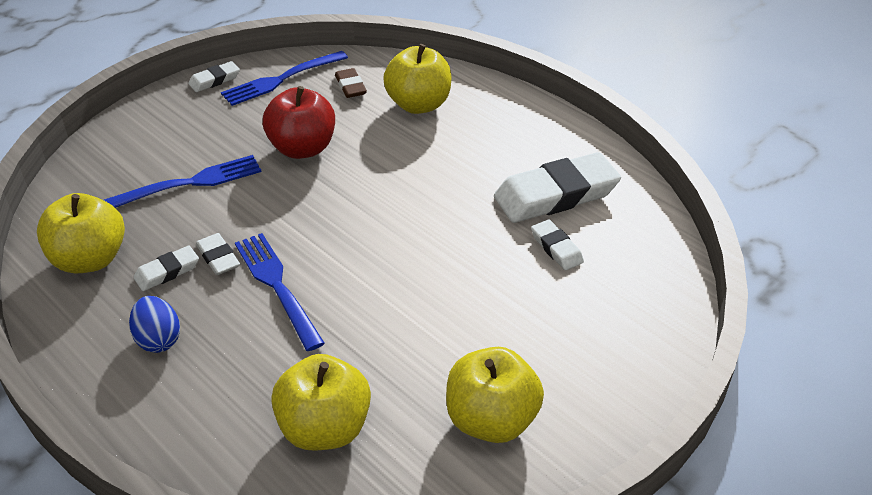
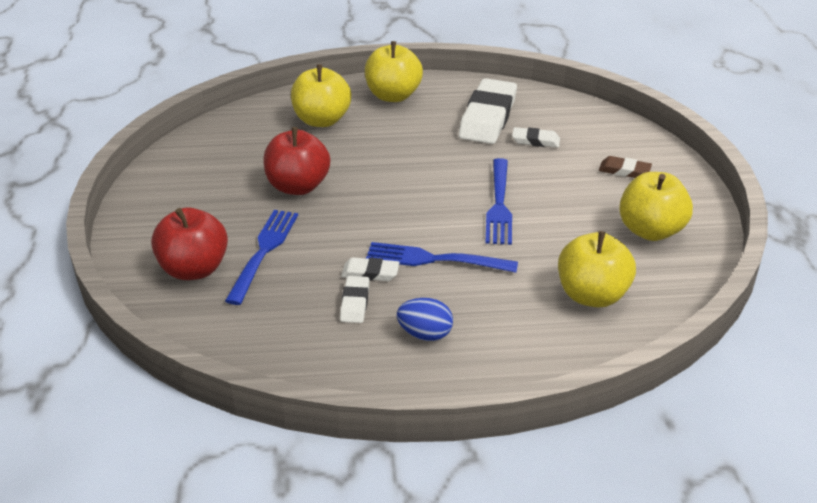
camera: 50 degrees left, 5 degrees down
yellow apple [37,193,125,274] -> yellow apple moved to [365,41,423,102]
white eraser [188,61,240,92] -> none
blue fork [221,51,348,106] -> blue fork moved to [485,158,512,245]
brown eraser [335,68,367,98] -> brown eraser moved to [599,156,652,178]
none -> red apple [151,208,228,280]

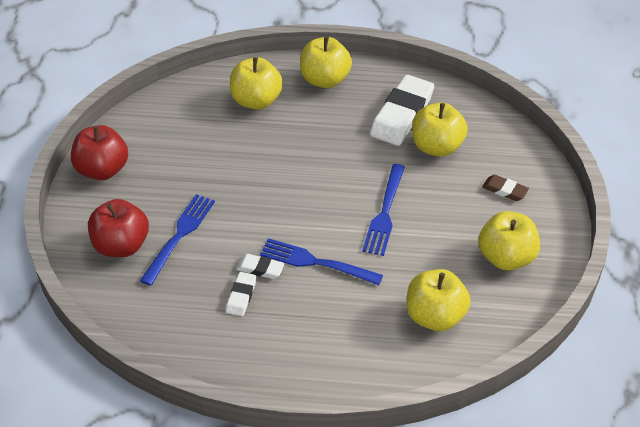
camera: 10 degrees right, 10 degrees up
red apple [263,127,330,195] -> red apple moved to [71,125,128,180]
blue egg [397,298,453,341] -> none
white eraser [512,127,560,148] -> yellow apple [412,103,468,157]

